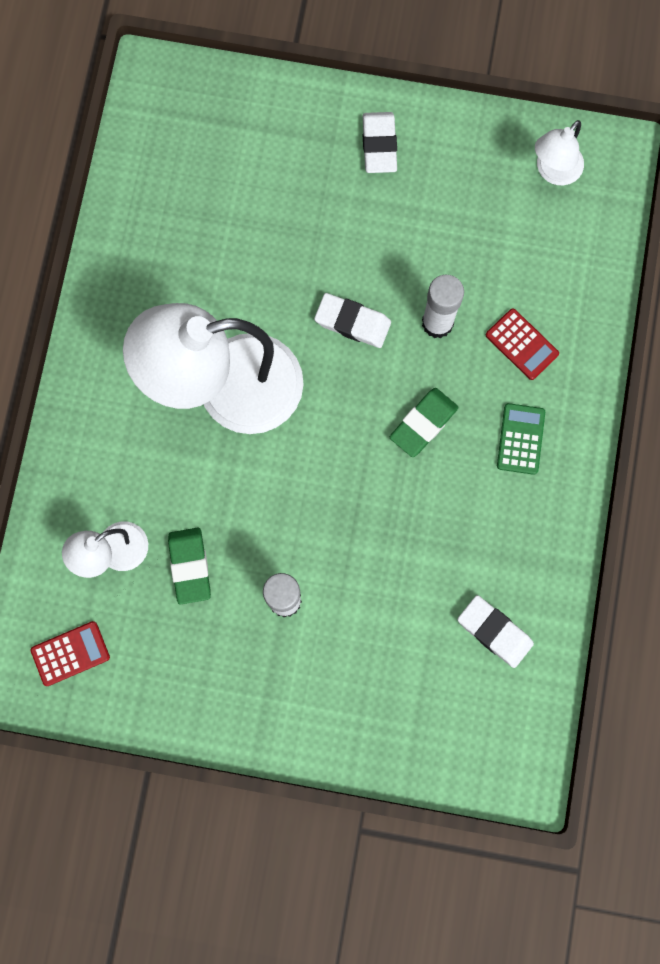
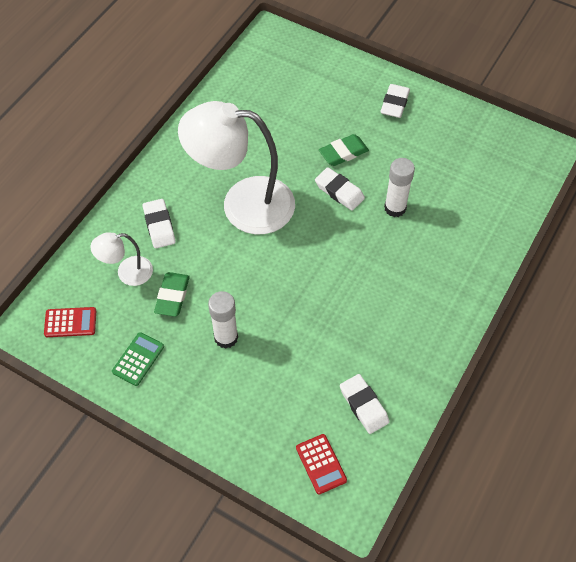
camera: 20 degrees right, 20 degrees down
green eraser [390,388,459,457] -> green eraser moved to [319,134,369,166]
red calculator [486,309,559,380] -> red calculator moved to [296,434,347,494]
green calculator [497,403,545,475] -> green calculator moved to [112,332,164,386]
white lamp [535,120,584,185] -> none
none -> white eraser [143,199,176,248]

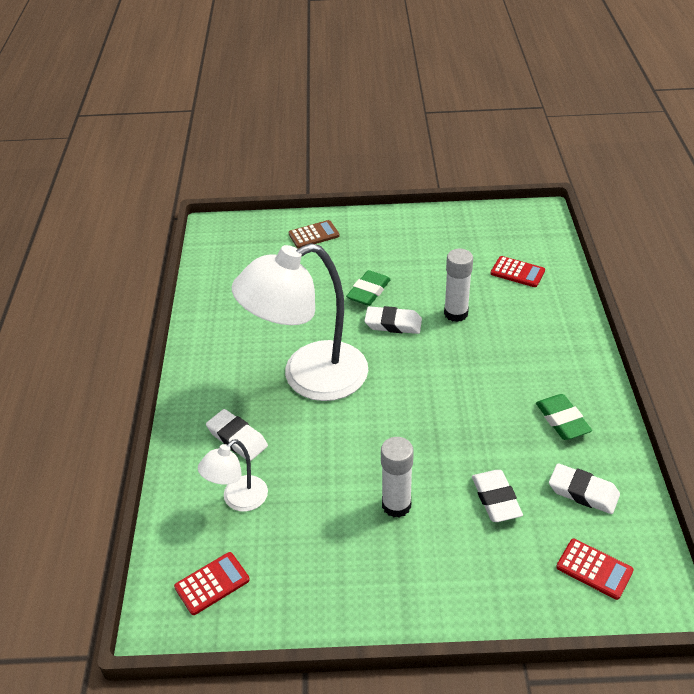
camera: 30 degrees left, 15 degrees down
green calculator [112,332,164,386] -> none
green eraser [154,272,190,317] -> green eraser moved to [536,394,592,440]
white eraser [380,84,410,118] -> white eraser moved to [472,470,523,522]
none -> brown calculator [289,220,340,249]
none -> red calculator [491,256,545,287]

